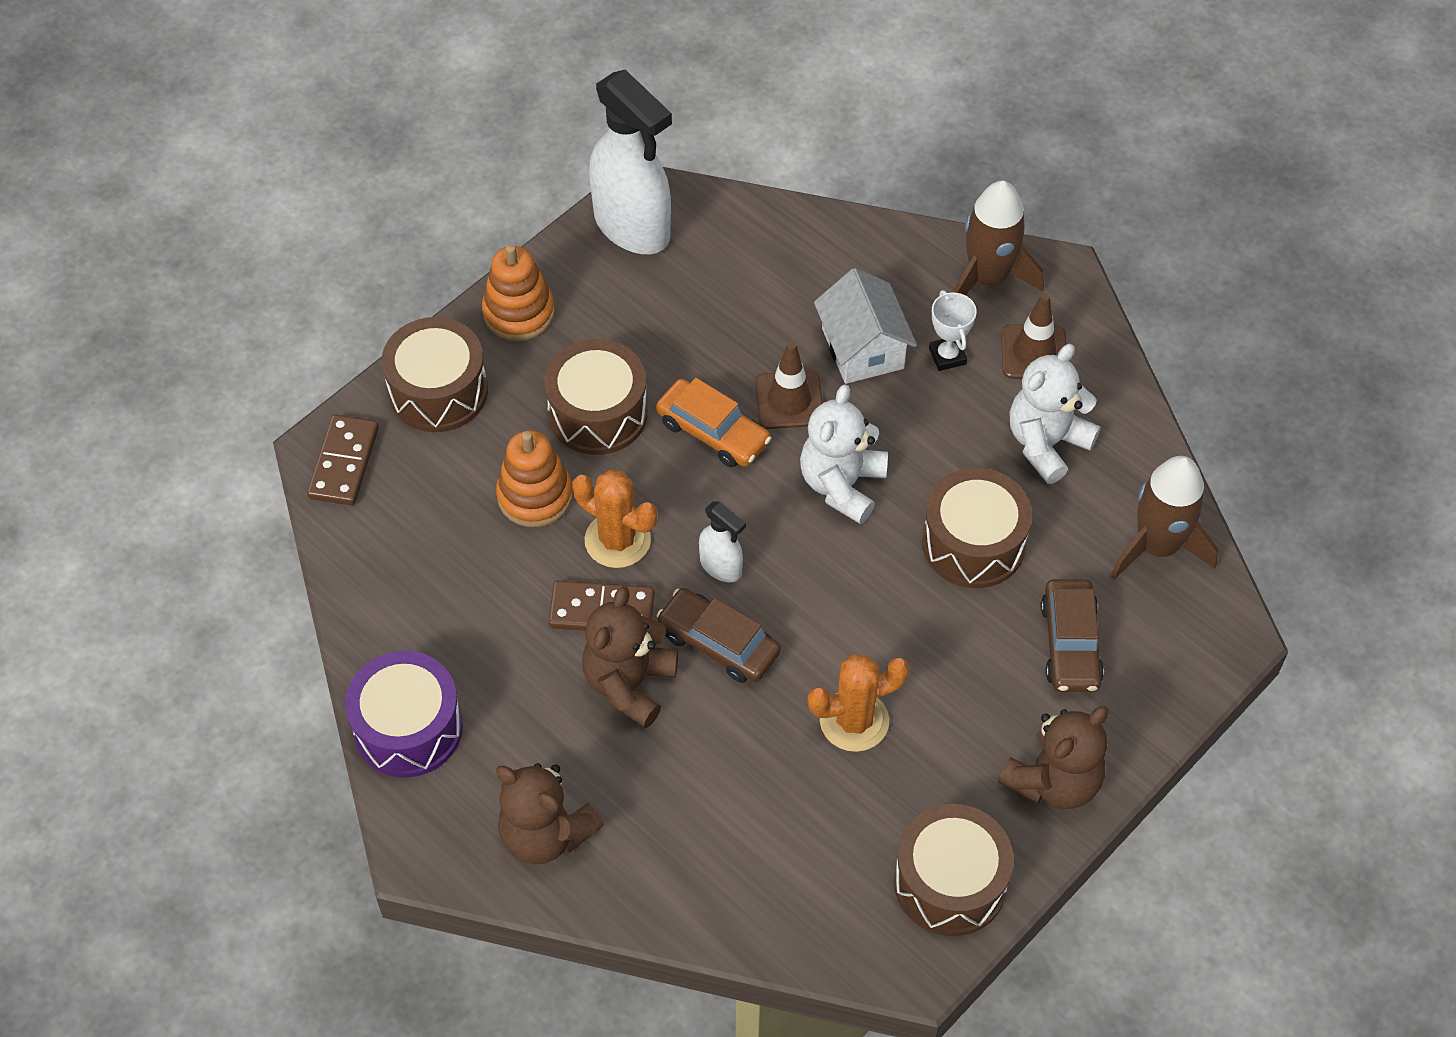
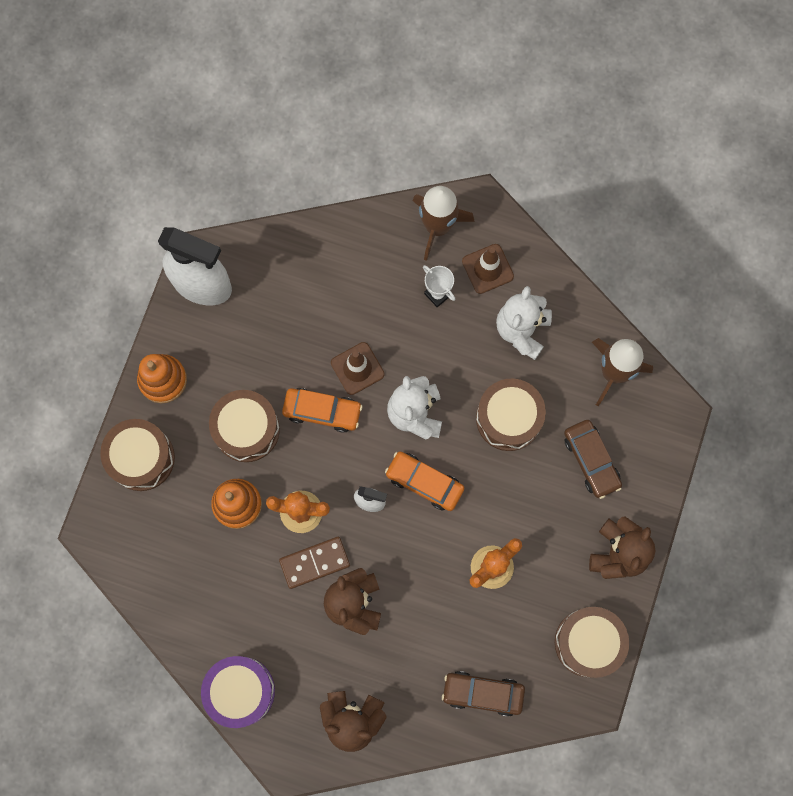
camera: 25 degrees left, 20 degrees up
brown domino [307,414,379,506] -> none
brown car [656,588,781,683] -> brown car moved to [442,671,525,717]
white house [814,268,917,384] -> none
none -> orange car [385,451,464,511]

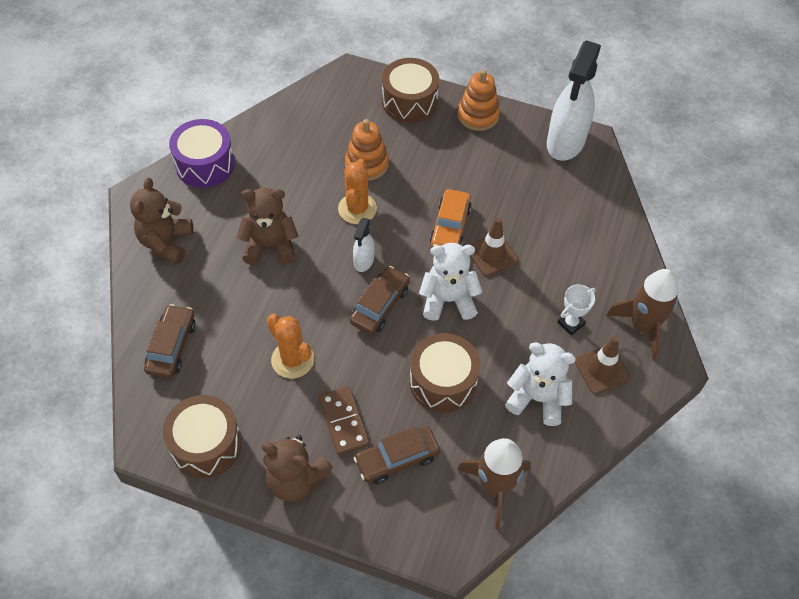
camera: 90 degrees right, 20 degrees down
brown drum [209,390,280,462] -> none
brown domino [279,537,350,589] -> brown domino moved to [318,386,370,455]
orange car [385,451,464,511] -> brown car [349,266,410,334]

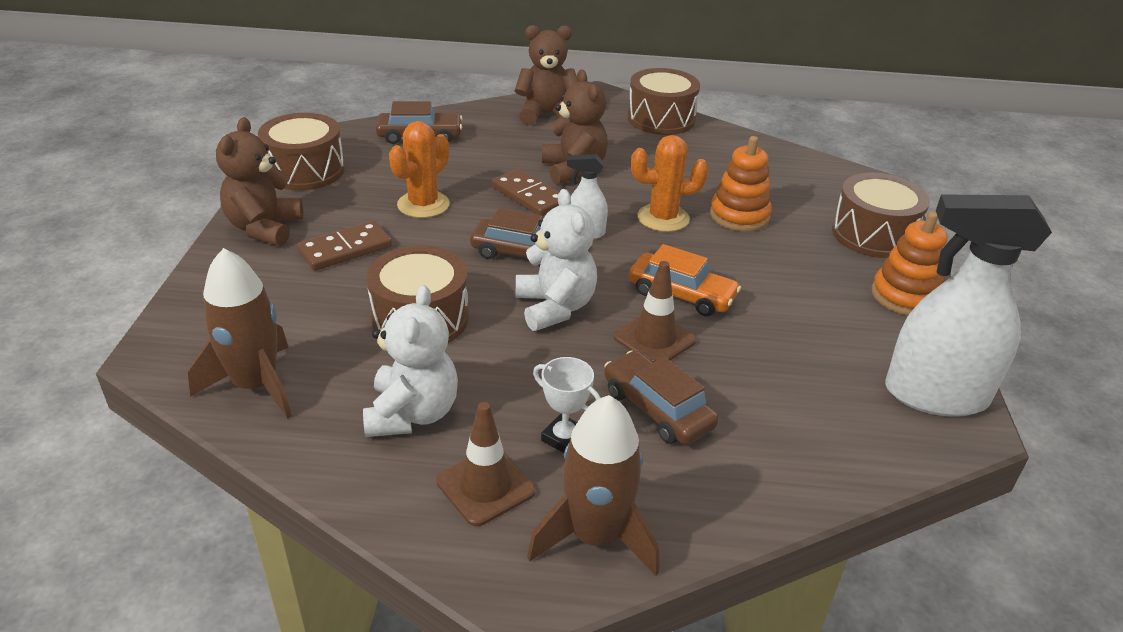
camera: 75 degrees right, 20 degrees down
purple drum [169,119,235,188] -> brown drum [627,68,700,135]
brown car [354,426,440,484] -> brown car moved to [604,350,719,445]
orange car [430,189,472,247] -> orange car turned 150 degrees counterclockwise [629,244,741,316]
none -> brown domino [492,169,559,216]

